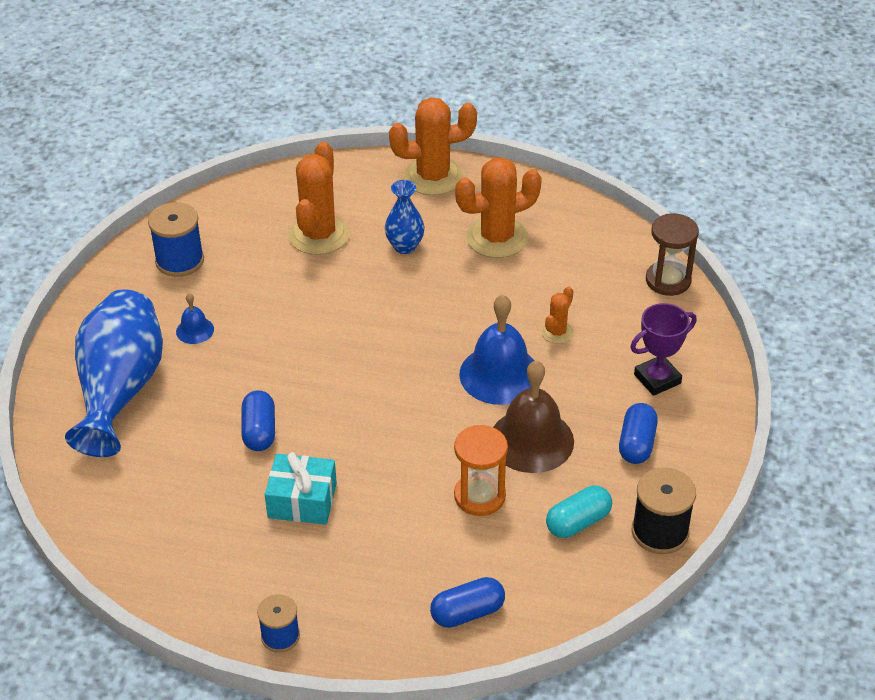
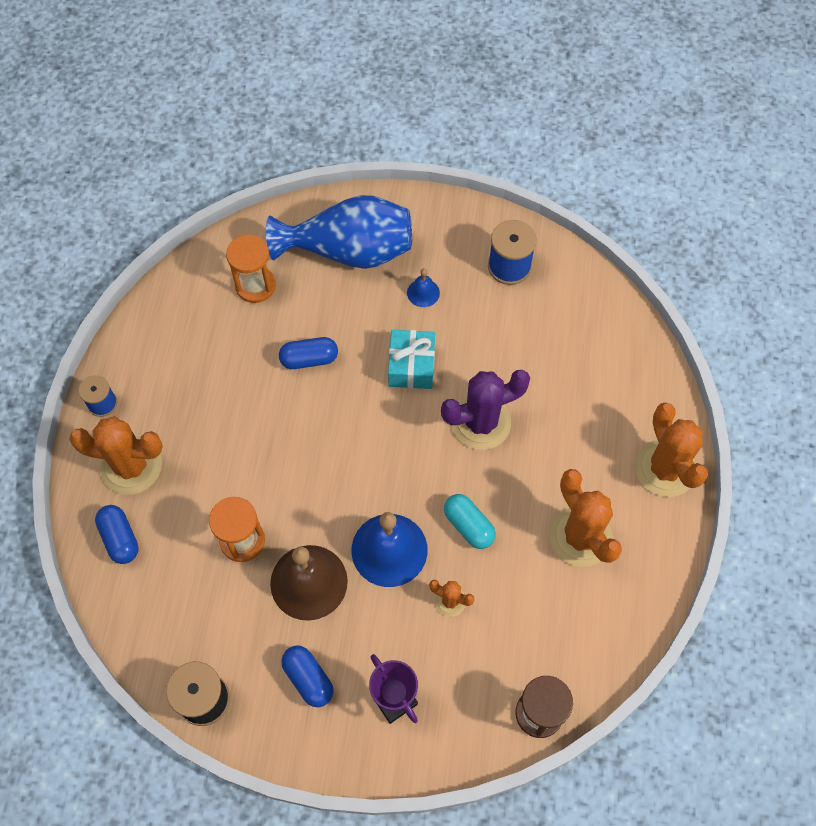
camera: 85 degrees right, 20 degrees up
turquoise gift [265,452,337,525] -> turquoise gift moved to [388,330,435,389]
orange cactus [288,142,350,255] -> orange cactus moved to [69,416,163,495]
blue vase [385,180,425,254] -> none
turquoise capsule [546,486,612,538] -> turquoise capsule moved to [444,494,496,549]
blue capsule [619,403,658,464] -> blue capsule turned 45 degrees clockwise [281,645,334,707]
none -> orange hourglass [226,234,276,303]
none -> purple cactus [441,370,530,450]

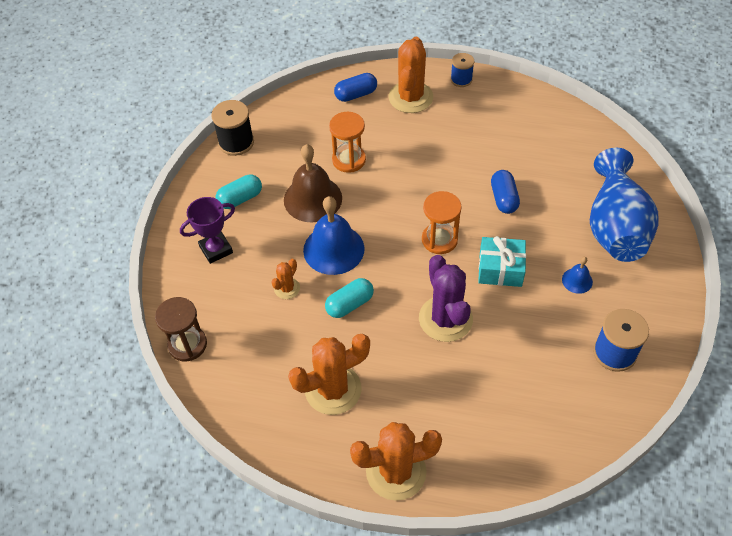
camera: 95 degrees right, 10 degrees down
orange hourglass [226,234,276,303] -> orange hourglass moved to [422,191,462,254]
blue capsule [281,645,334,707] -> turquoise capsule [216,175,262,209]

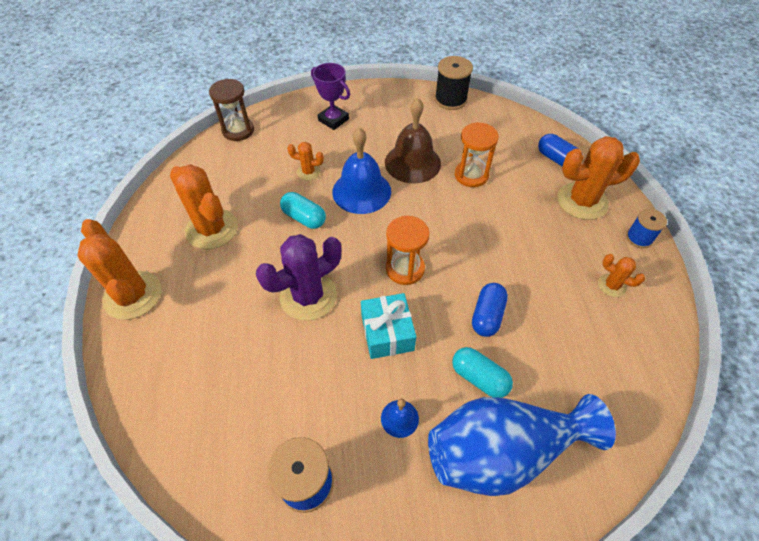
camera: 70 degrees right, 0 degrees up
turquoise capsule [216,175,262,209] -> turquoise capsule moved to [452,347,513,398]
blue capsule [491,170,520,214] -> blue capsule turned 45 degrees counterclockwise [472,283,508,337]
none -> orange cactus [598,254,645,297]

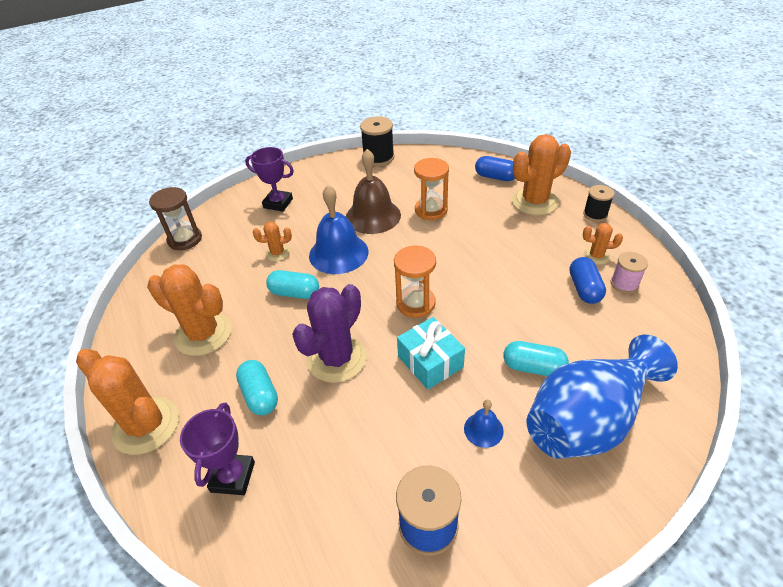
camera: 20 degrees left, 10 degrees down
blue capsule [472,283,508,337] -> blue capsule moved to [570,257,606,304]
blue spool [626,209,667,248] -> black spool [583,185,615,222]
none -> purple trophy [180,403,255,495]
none -> turquoise capsule [236,360,278,415]
none -> pink spool [611,252,648,294]

